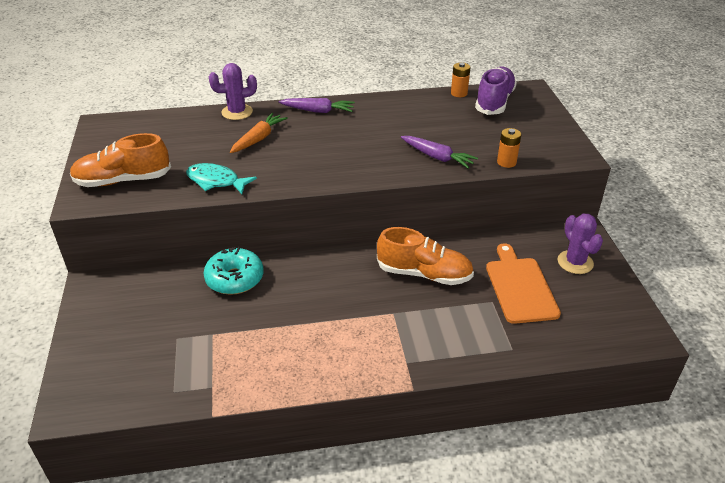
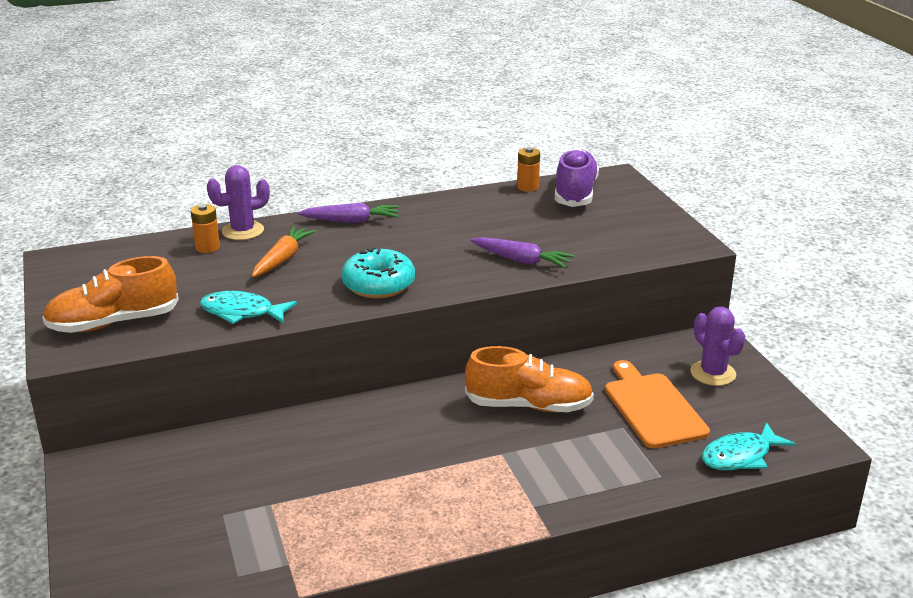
camera: 10 degrees left, 10 degrees down
turquoise donut [204,247,264,295] -> turquoise donut moved to [341,246,415,298]
orange battery [497,128,521,168] -> orange battery moved to [191,204,220,253]
none -> turquoise fish [702,422,795,470]

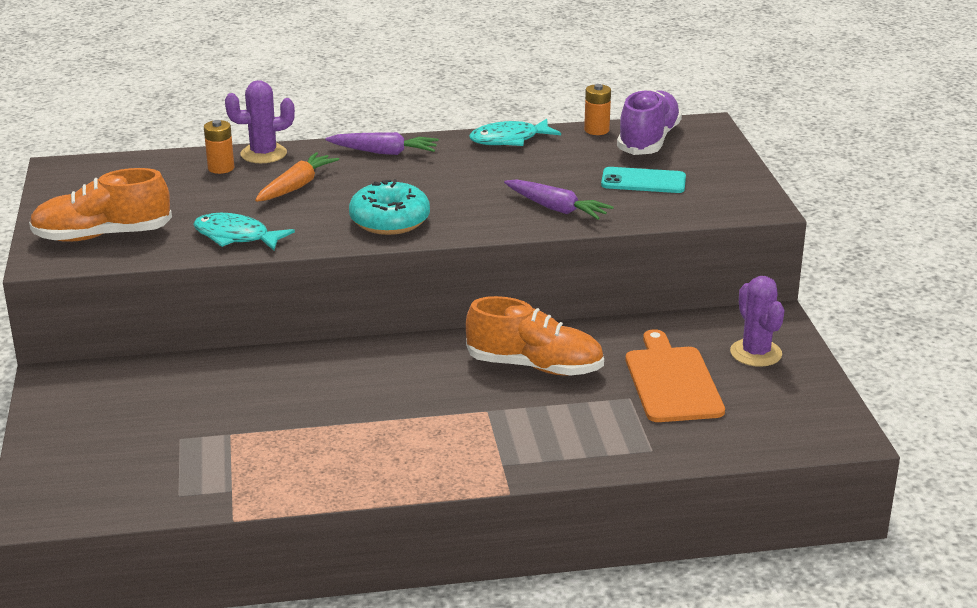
camera: 10 degrees right, 0 degrees up
turquoise fish [702,422,795,470] -> turquoise fish moved to [469,119,561,146]
none -> turquoise phone [601,167,686,193]

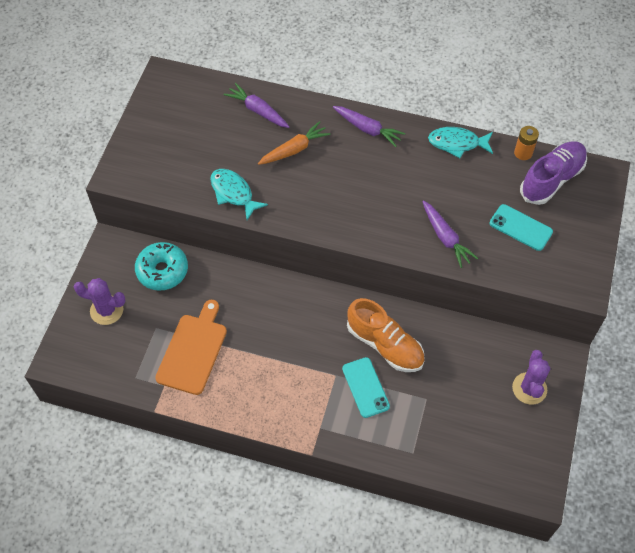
camera: 25 degrees right, 30 degrees up
orange shoe [29,168,172,242] -> none
orange battery [204,120,234,174] -> purple carrot [224,83,289,128]
purple cactus [225,80,295,163] -> purple cactus moved to [74,278,126,325]
turquoise donut [349,179,430,235] -> turquoise donut moved to [135,242,188,291]
orange cutting board [626,329,725,422] -> orange cutting board moved to [155,300,227,395]
none -> turquoise phone [342,357,390,418]

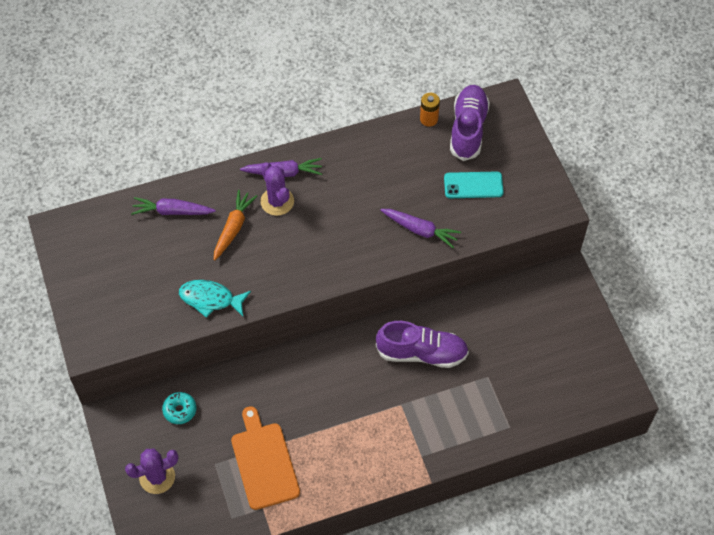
camera: 35 degrees left, 0 degrees up
turquoise donut [135,242,188,291] -> turquoise donut [162,392,196,424], size x0.60
turquoise phone [342,357,390,418] -> none
orange shoe [347,298,425,372] -> purple shoe [376,321,469,368]
turquoise fish [428,127,493,158] -> none
purple cactus [512,350,550,404] -> purple cactus moved to [260,162,294,216]

